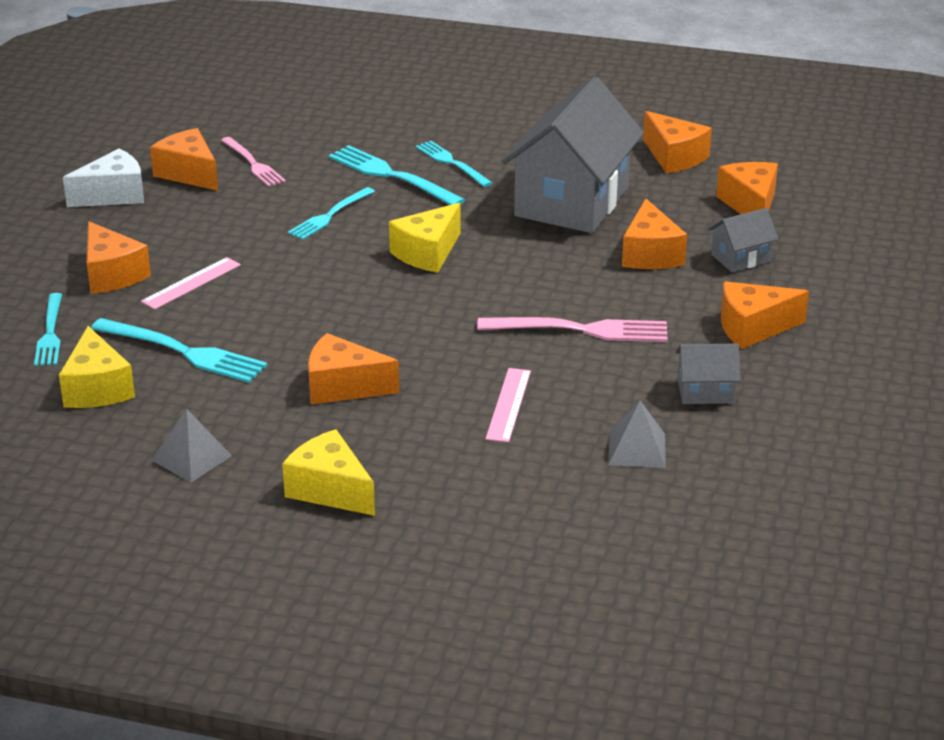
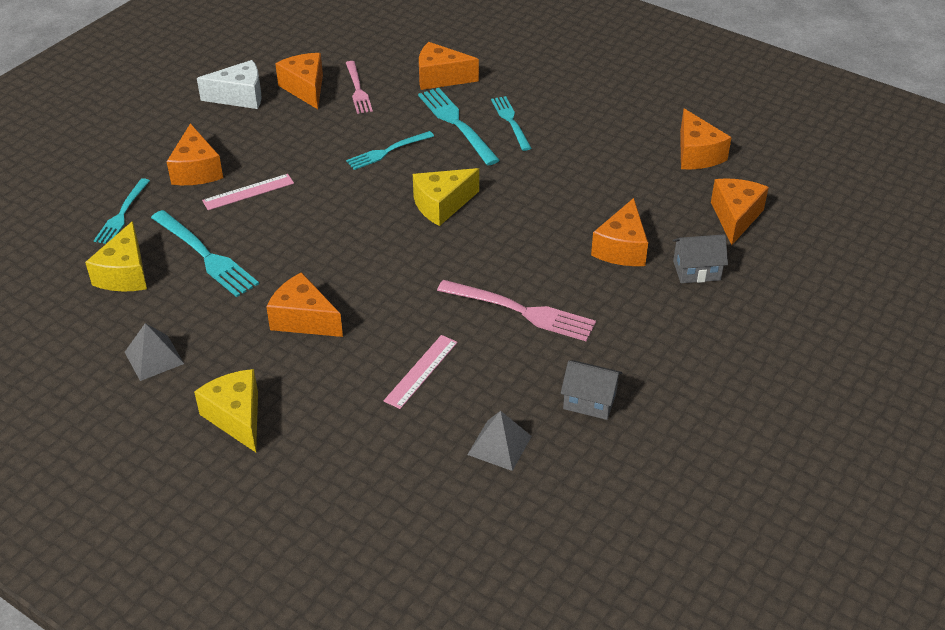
camera: 20 degrees right, 10 degrees up
grey house [502,77,644,233] -> none
orange cheese [721,281,809,349] -> orange cheese moved to [419,42,479,90]

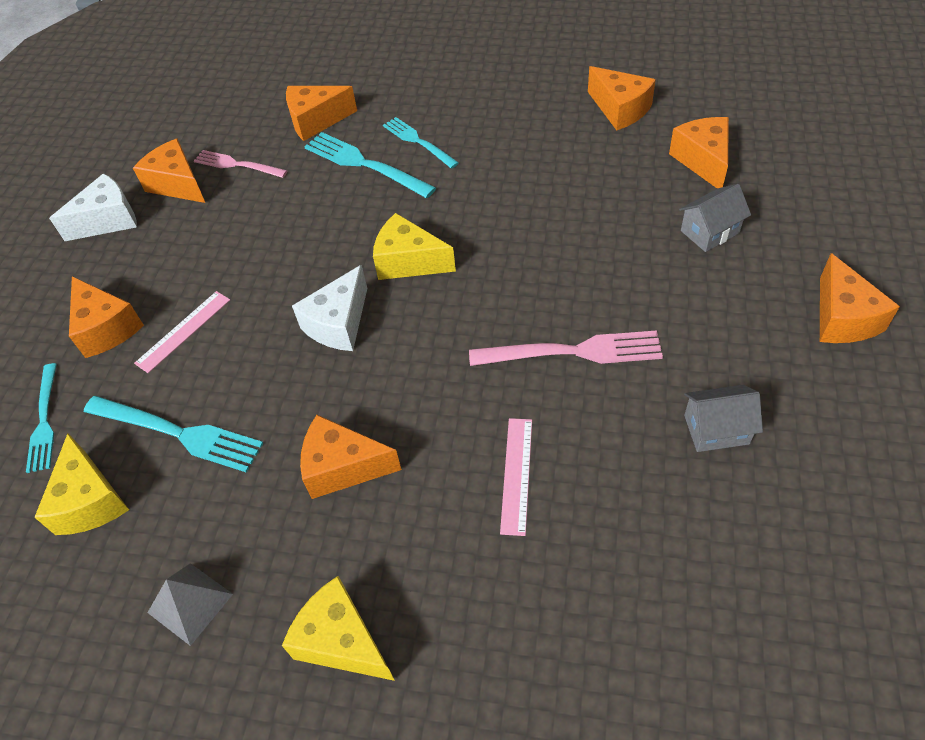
camera: 20 degrees left, 10 degrees up
pink fork [346,61,373,114] -> pink fork turned 150 degrees clockwise [194,150,287,178]
turquoise fork [346,131,434,170] -> none
yellow cheese [413,168,479,226] -> yellow cheese turned 75 degrees clockwise [373,213,456,280]
grey pyramid [467,411,532,471] -> none
orange cheese [591,198,648,266] -> orange cheese moved to [820,253,900,343]
none -> white cheese [292,265,367,351]

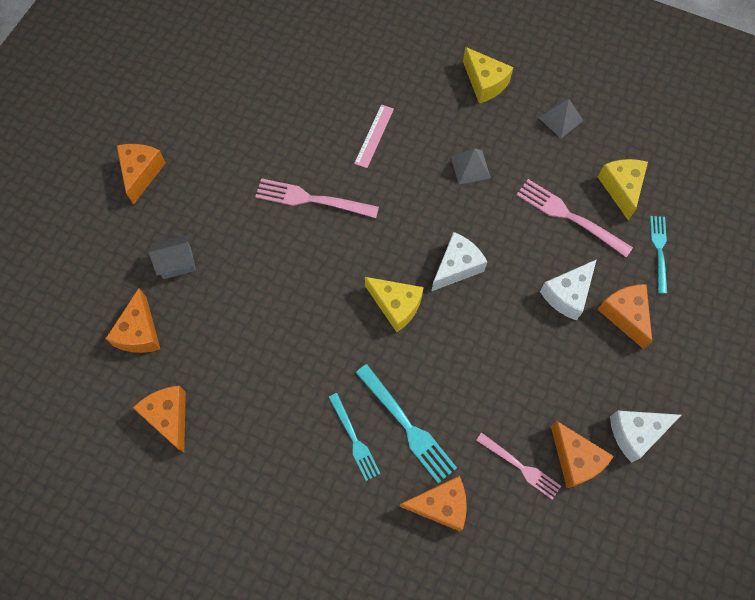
camera: 170 degrees left, 15 degrees up
turquoise fork [84,396,263,473] -> pink fork [517,179,633,257]
pink ruler [134,291,230,373] -> white cheese [540,259,597,320]
orange cheese [300,415,402,499] -> grey pyramid [451,148,491,184]
grey house [684,385,763,452] -> none

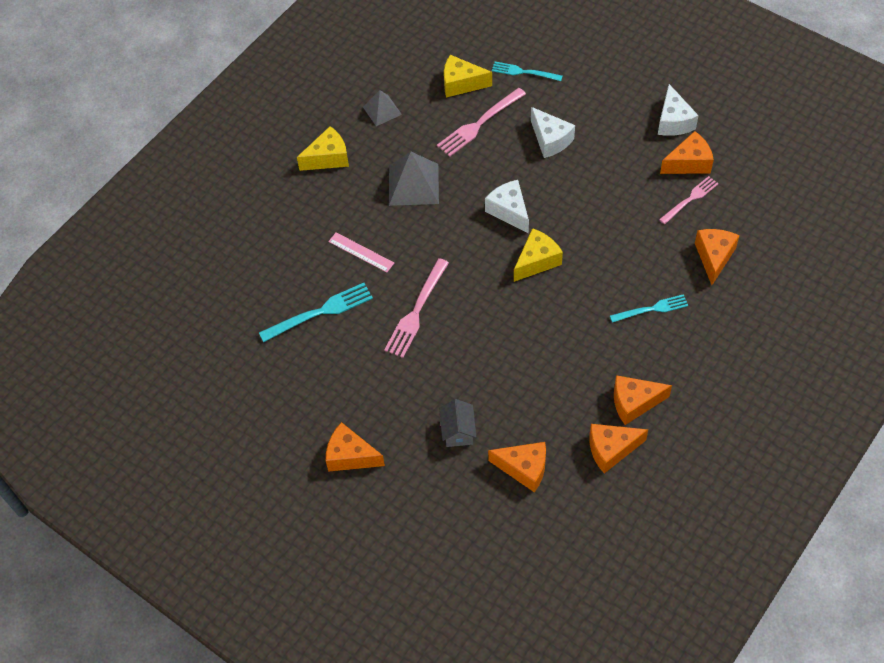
camera: 75 degrees left, 10 degrees down
turquoise fork [356,364,457,483] -> turquoise fork moved to [259,283,373,342]
grey pyramid [451,148,491,184] -> grey pyramid [389,151,439,206], size x1.64
orange cheese [597,284,652,349] -> orange cheese moved to [614,375,672,425]

